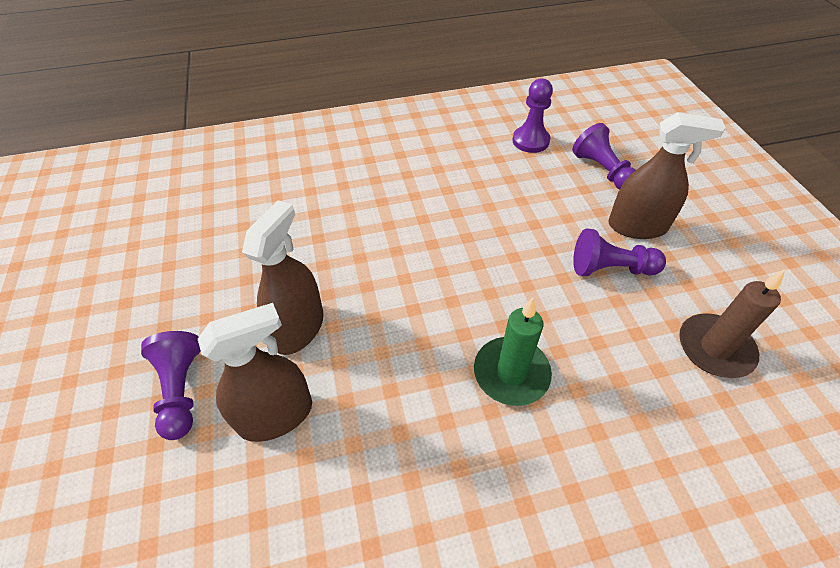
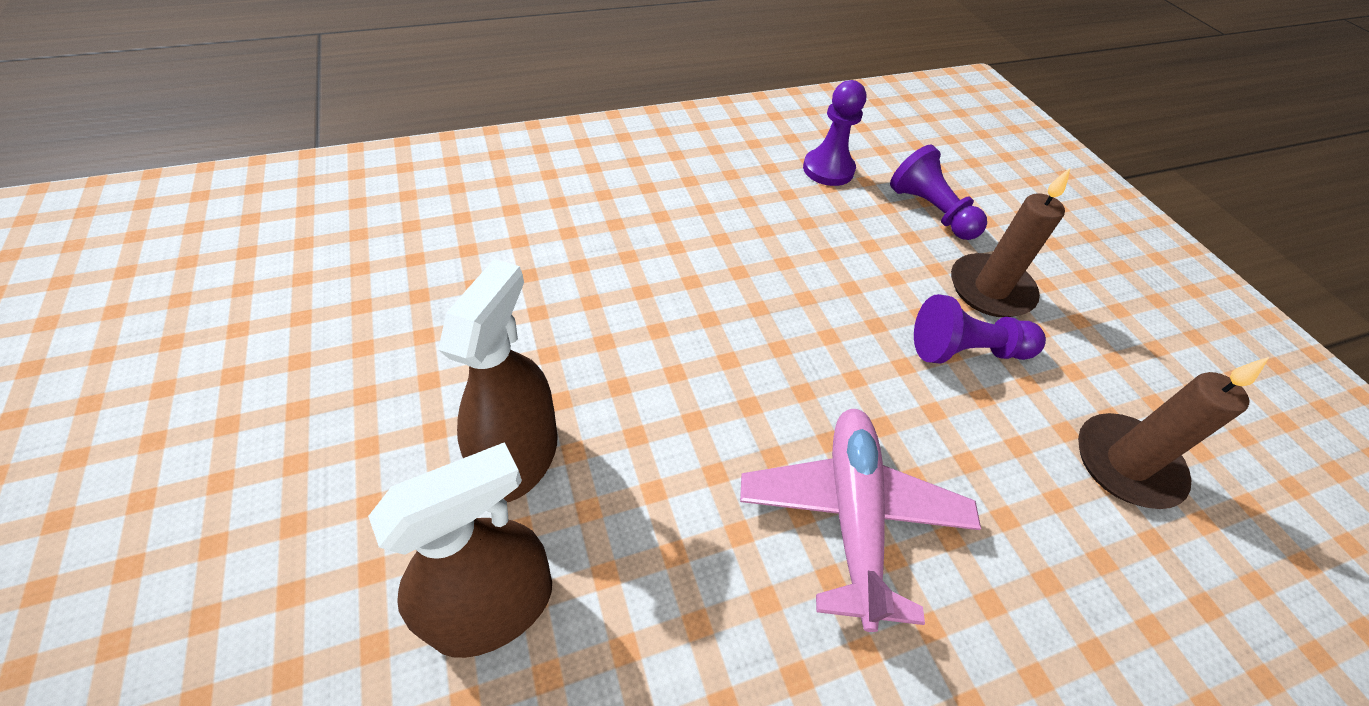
camera: 10 degrees left, 0 degrees up
purple pawn [141,331,201,440] -> none
green candle [474,298,552,406] -> pink plane [740,409,981,632]
brown spray bottle [608,112,726,239] -> brown candle [951,167,1071,317]

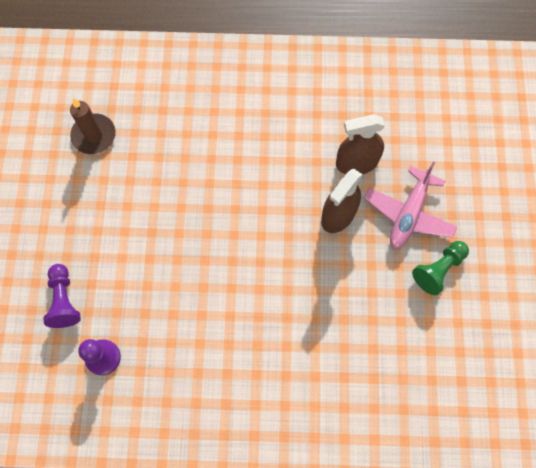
camera: 155 degrees left, 20 degrees up
pink plane [740,409,981,632] -> pink plane moved to [364,162,457,249]
purple pawn [914,294,1046,364] -> none
brown candle [951,167,1071,317] -> none
none -> green pawn [412,241,469,295]

